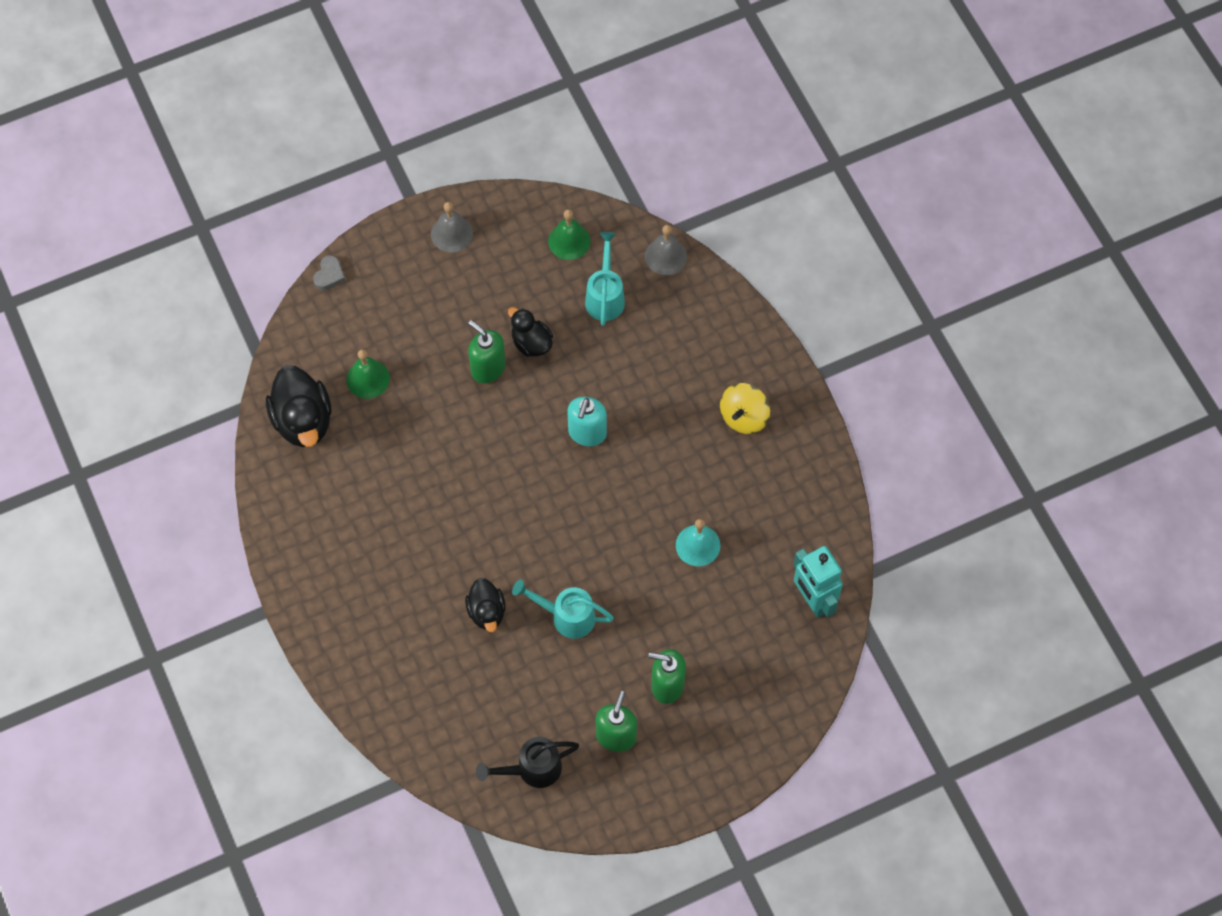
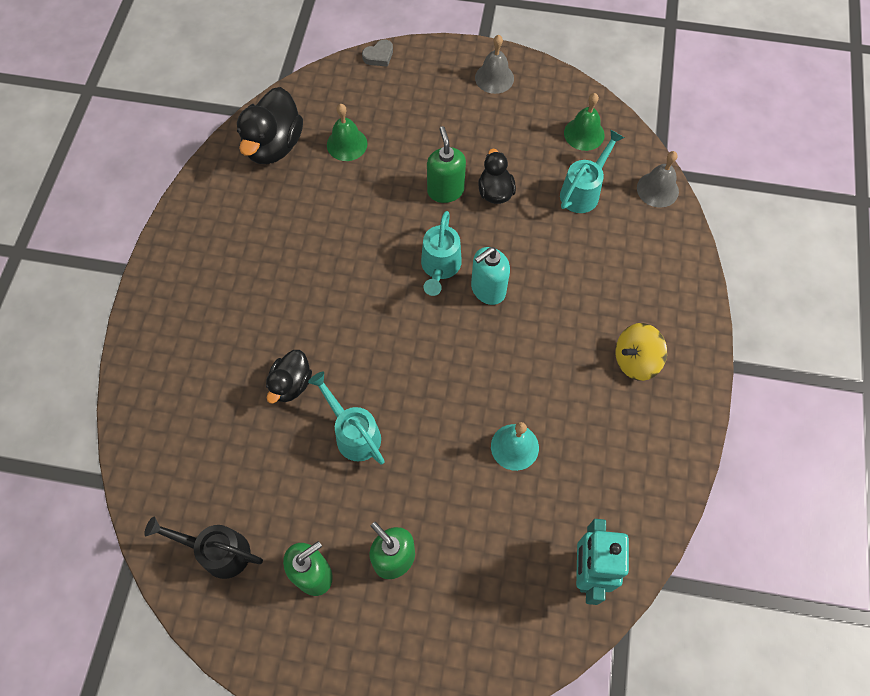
camera: 35 degrees right, 0 degrees up
none -> turquoise watering can [421,211,462,296]

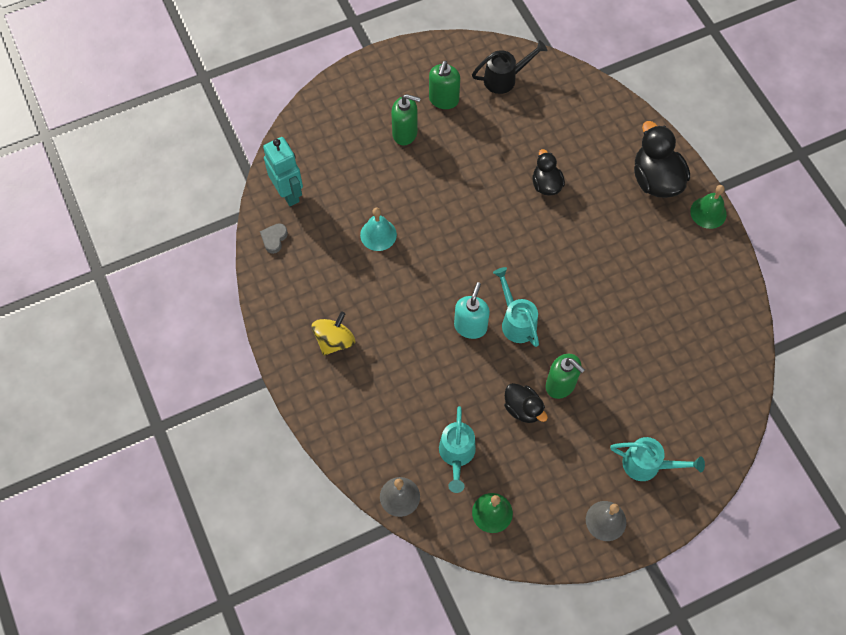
camera: 145 degrees right, 0 degrees up
black duck [237,87,303,164] -> black duck moved to [634,121,690,198]
turquoise watering can [308,372,385,465] -> turquoise watering can moved to [610,437,705,481]
green bell [327,104,367,161] -> green bell moved to [690,185,727,229]
grey heart [362,39,393,67] -> grey heart moved to [260,223,288,254]

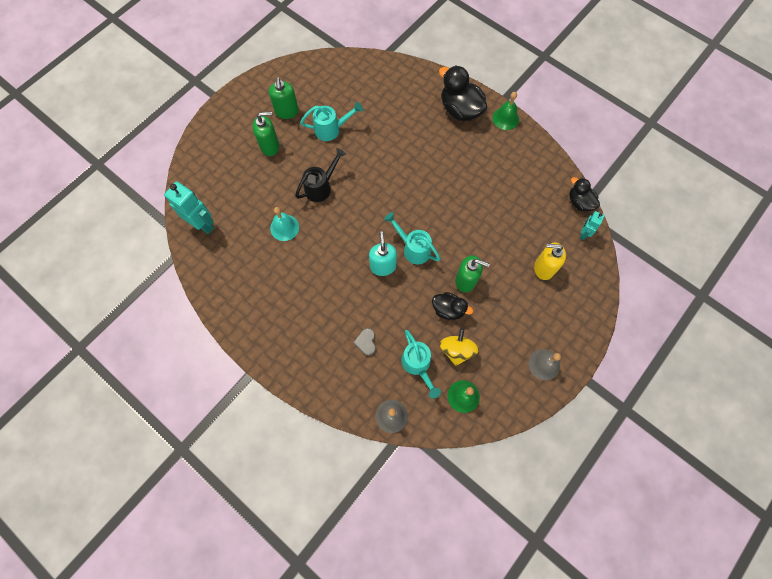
camera: 25 degrees left, 5 degrees up
grey heart [260,223,288,254] -> grey heart moved to [353,328,376,356]
yellow spinning top [312,312,355,356] -> yellow spinning top moved to [440,328,479,366]
black watering can [472,40,547,94] -> black watering can moved to [295,148,346,202]
black duck [532,149,565,196] -> black duck moved to [569,177,600,212]
turquoise watering can [610,437,705,481] -> turquoise watering can moved to [300,102,363,141]
none -> yellow soap dispenser [534,242,566,280]
none -> turquoise robot [579,211,605,240]

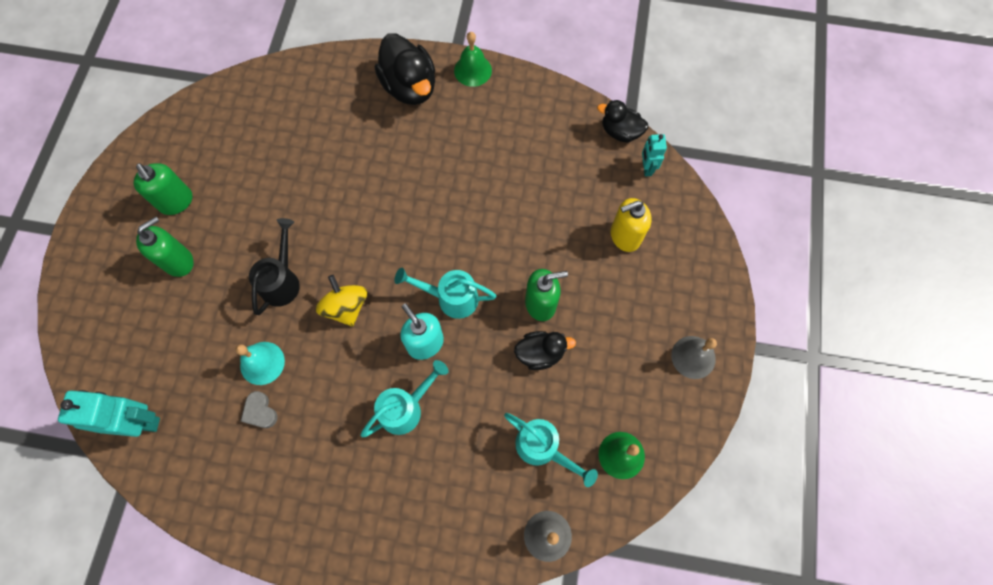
camera: 30 degrees left, 0 degrees up
turquoise watering can [300,102,363,141] -> turquoise watering can moved to [361,360,448,437]
grey heart [353,328,376,356] -> grey heart moved to [241,391,278,428]
black duck [439,65,487,121] -> black duck turned 135 degrees counterclockwise [375,33,435,105]
yellow spinning top [440,328,479,366] -> yellow spinning top moved to [316,275,367,327]

